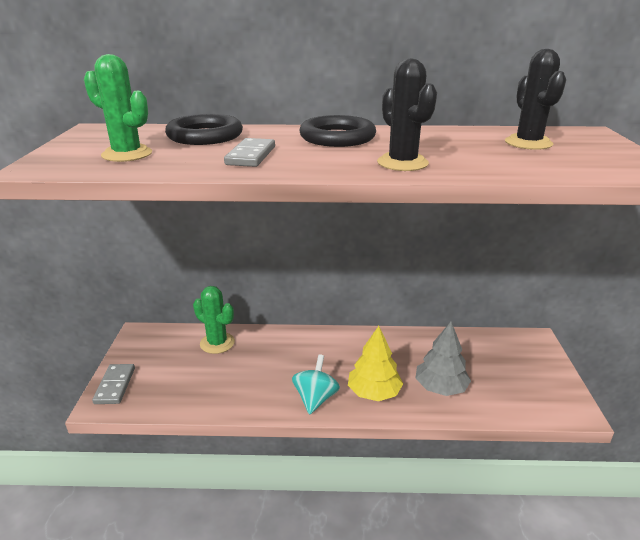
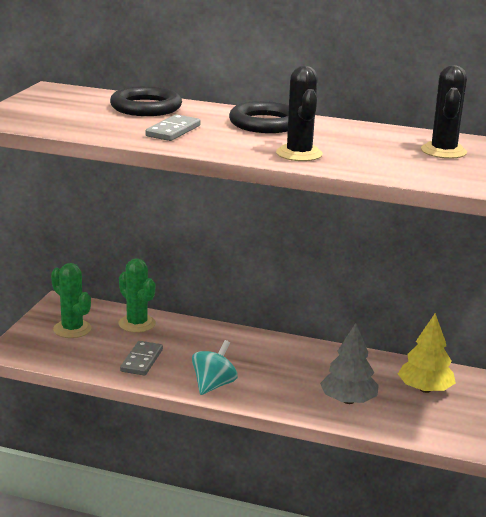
camera: 15 degrees right, 5 degrees down
green cactus [84,54,152,162] -> green cactus moved to [51,263,91,338]
grey domino [92,364,135,404] -> grey domino moved to [120,341,163,376]
yellow tree [348,326,403,401] -> yellow tree moved to [398,313,456,393]

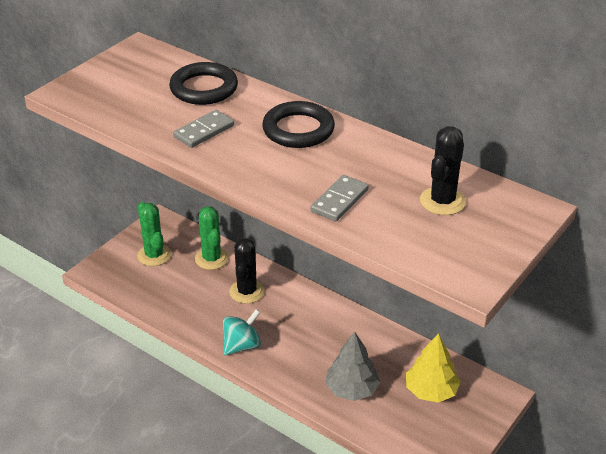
camera: 20 degrees right, 15 degrees up
grey domino [120,341,163,376] -> grey domino moved to [310,175,369,222]
black cactus [276,66,323,161] -> black cactus moved to [229,238,265,304]

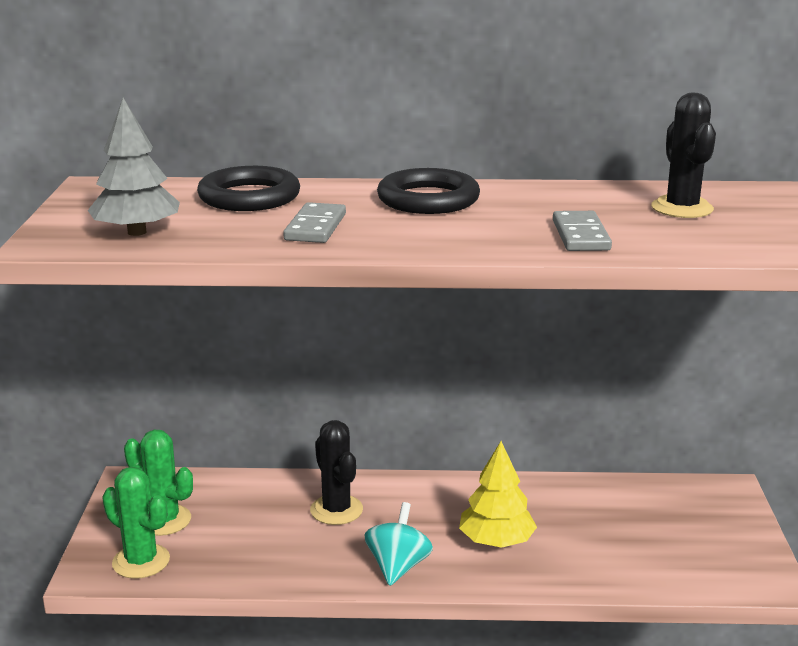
camera: 35 degrees left, 15 degrees down
green cactus [195,206,229,270] -> green cactus moved to [102,467,170,579]
grey tree [325,332,380,401] -> grey tree moved to [88,98,180,236]
yellow tree [406,333,461,403] -> yellow tree moved to [459,441,537,548]

